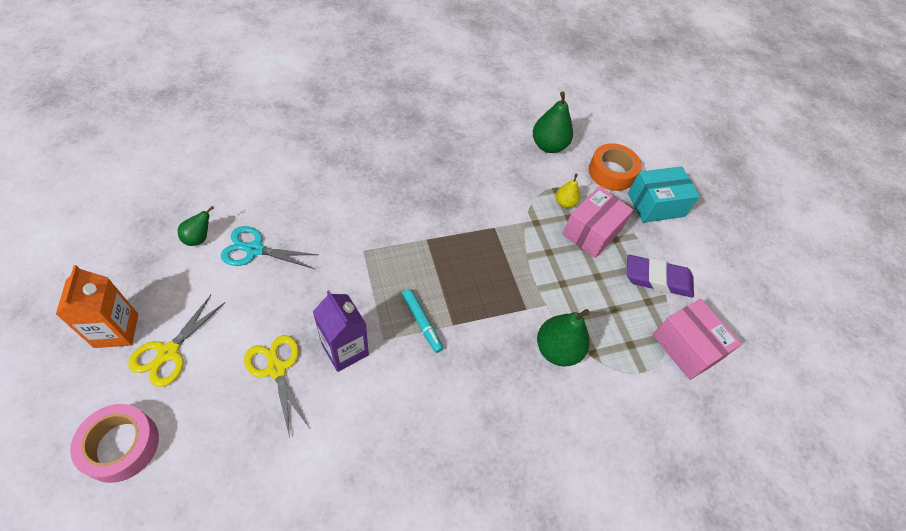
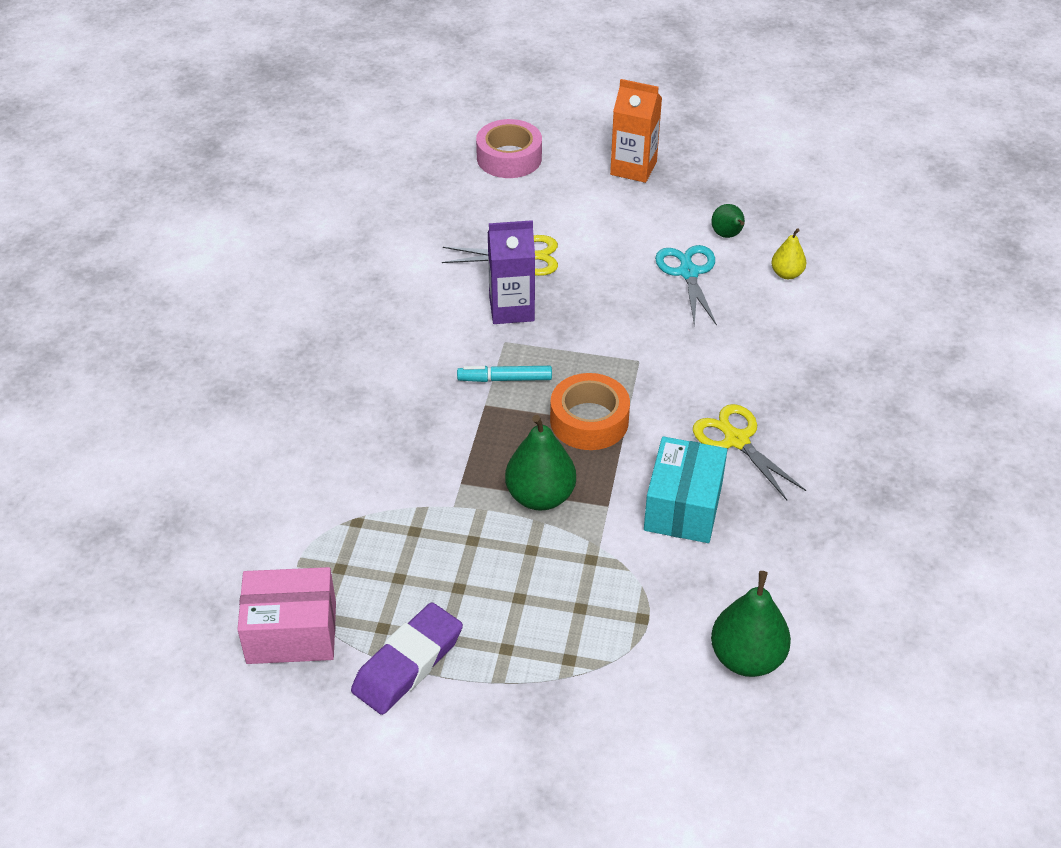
camera: 125 degrees right, 10 degrees down
yellow scissors [128,295,225,387] -> yellow scissors moved to [693,404,806,500]
turquoise scissors [221,226,318,268] -> turquoise scissors turned 45 degrees counterclockwise [655,245,717,326]
green pear [537,309,590,366] -> green pear moved to [505,415,576,510]
yellow pear [556,174,580,208] -> yellow pear moved to [771,228,806,279]
pink box [562,187,633,258] -> none
orange tape [589,143,641,191] -> orange tape moved to [550,373,630,450]
turquoise box [628,167,700,223] -> turquoise box moved to [644,436,727,543]

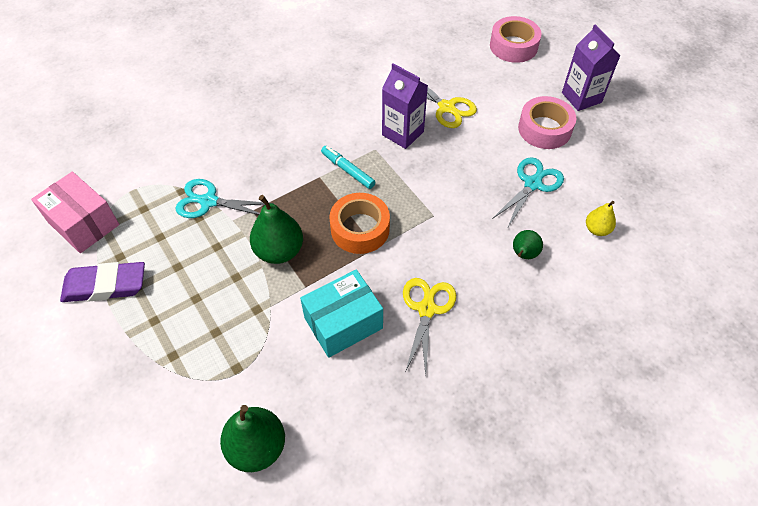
camera: 45 degrees right, 10 degrees up
orange carton [610,79,662,183] -> purple carton [562,24,620,111]
green pear [711,204,745,238] -> green pear moved to [513,230,543,259]
none -> turquoise scissors [175,179,274,218]
none -> pink tape [518,96,576,149]

